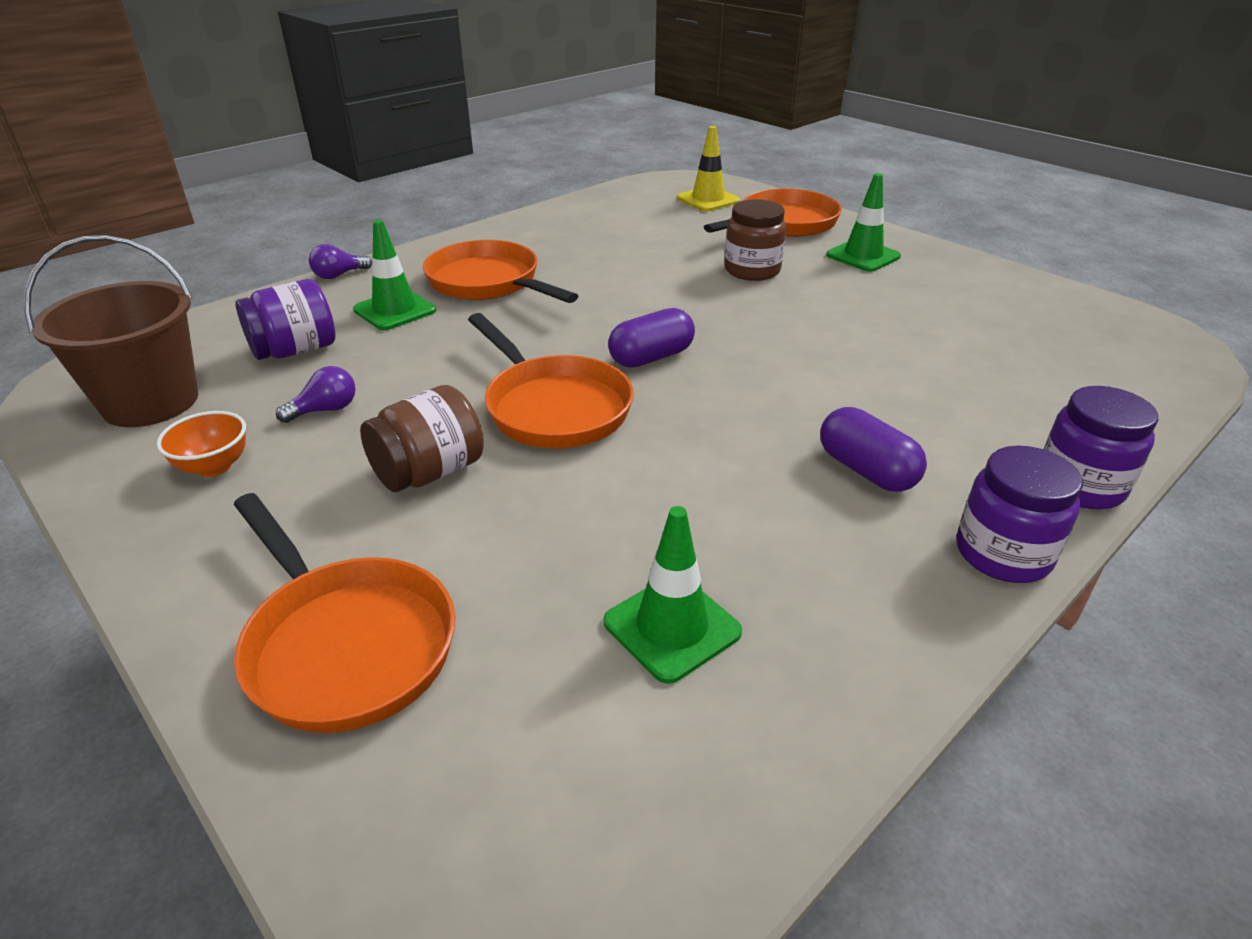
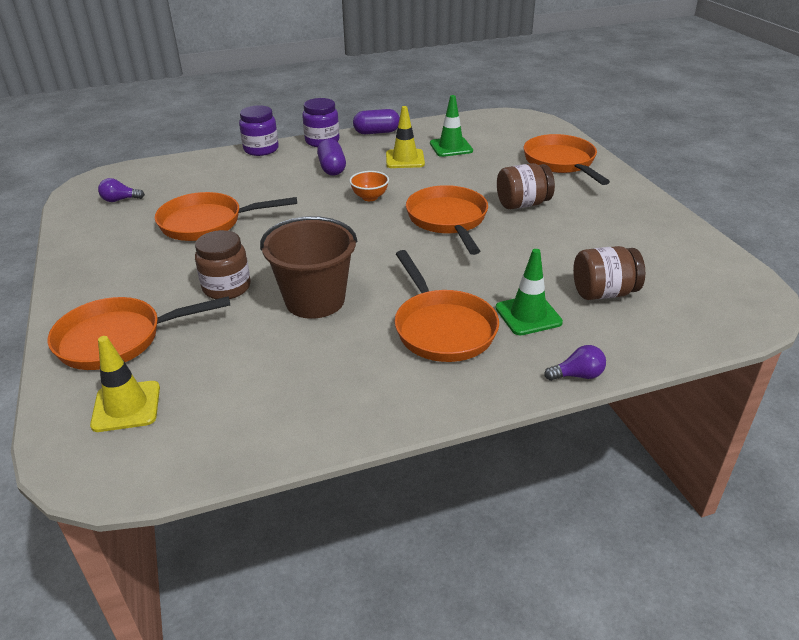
camera: 155 degrees left, 0 degrees up
brown bucket [24,235,198,427] -> brown bucket moved to [260,216,358,319]
orange bowl [157,411,246,477] -> orange bowl moved to [349,171,389,201]
purple jar [235,279,336,360] -> brown jar [573,246,645,300]
purple light bulb [276,366,356,423] -> purple light bulb moved to [98,178,145,202]
purple capsule [608,308,695,368] -> purple capsule moved to [353,109,400,134]
green traffic cone [826,173,901,272] -> none
none -> orange pan [155,192,297,241]
none -> yellow traffic cone [386,106,425,168]

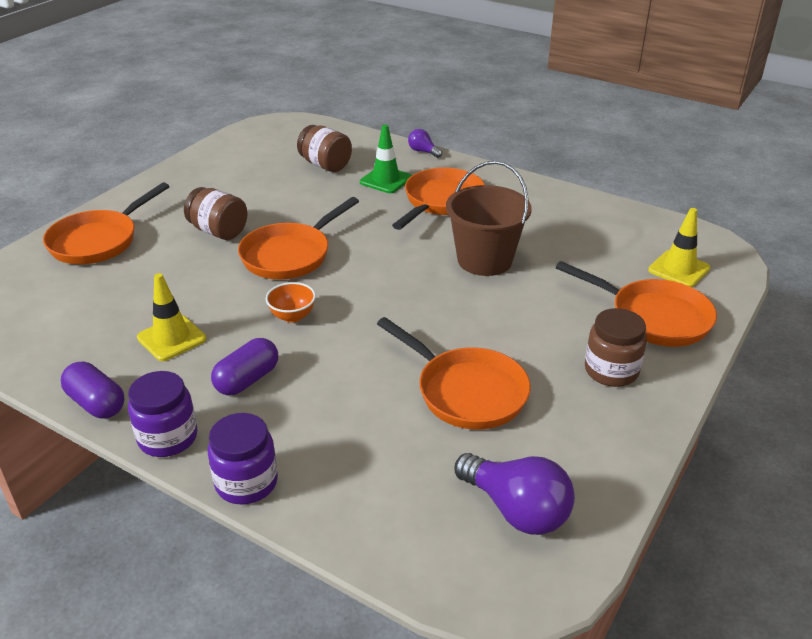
camera: 130 degrees left, 0 degrees up
purple light bulb [98,178,145,202] -> purple light bulb [455,453,575,535], size x1.93
brown jar [195,230,251,299] -> brown jar moved to [585,308,647,387]
green traffic cone [430,95,473,157] -> none

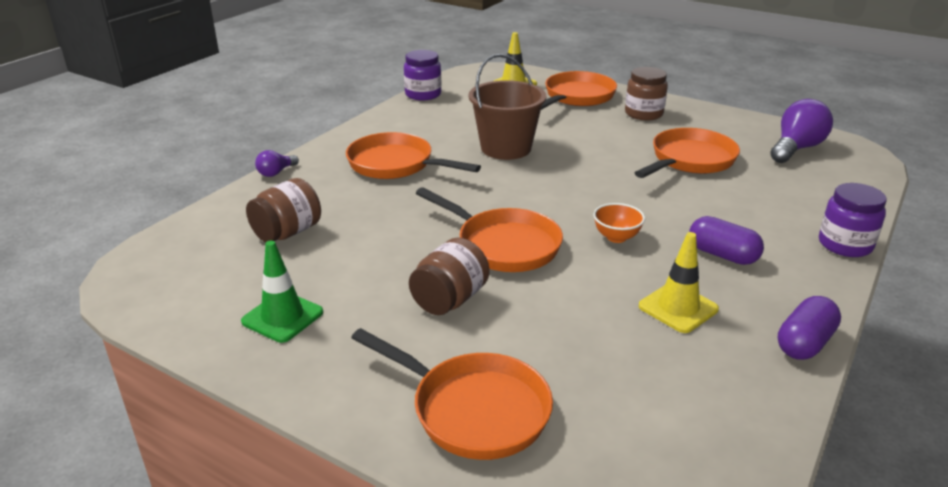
camera: 90 degrees left, 5 degrees down
purple jar [128,371,197,457] -> purple jar moved to [404,50,441,100]
green traffic cone [360,124,412,193] -> green traffic cone moved to [241,240,323,343]

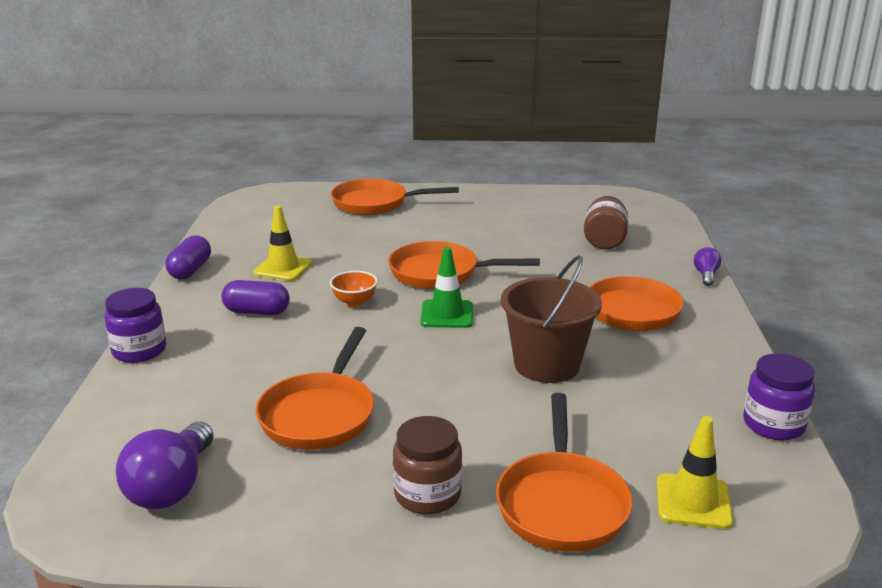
camera: 150 degrees right, 5 degrees down
green traffic cone [241,240,323,343] -> green traffic cone moved to [421,247,473,328]
brown jar [409,237,490,315] -> none

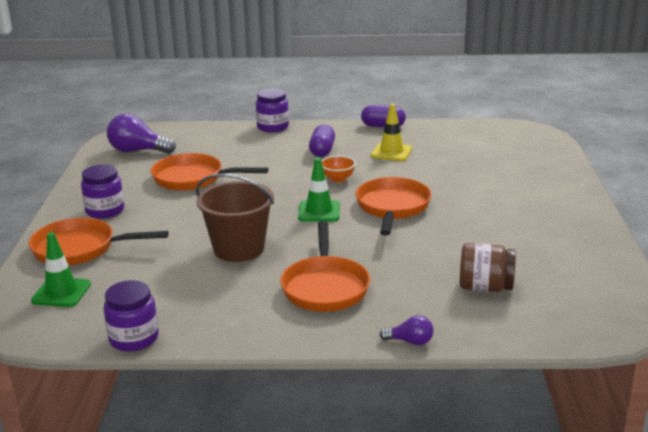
camera: 90 degrees right, 0 degrees up
orange pan [331,179,459,215] -> none
brown jar [393,416,462,515] -> purple jar [81,165,124,219]
yellow traffic cone [657,416,733,529] -> green traffic cone [31,232,91,307]

